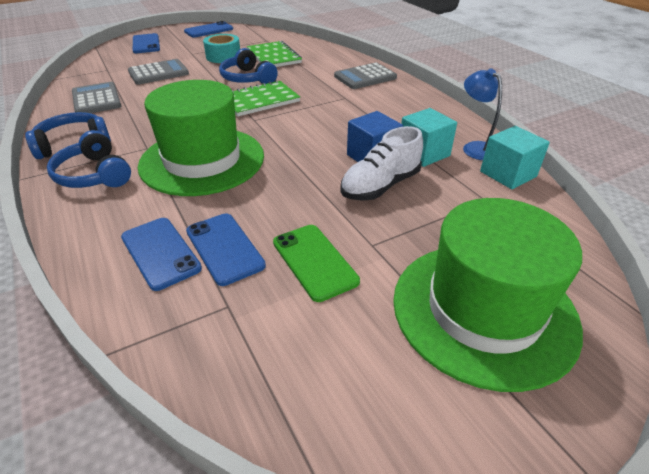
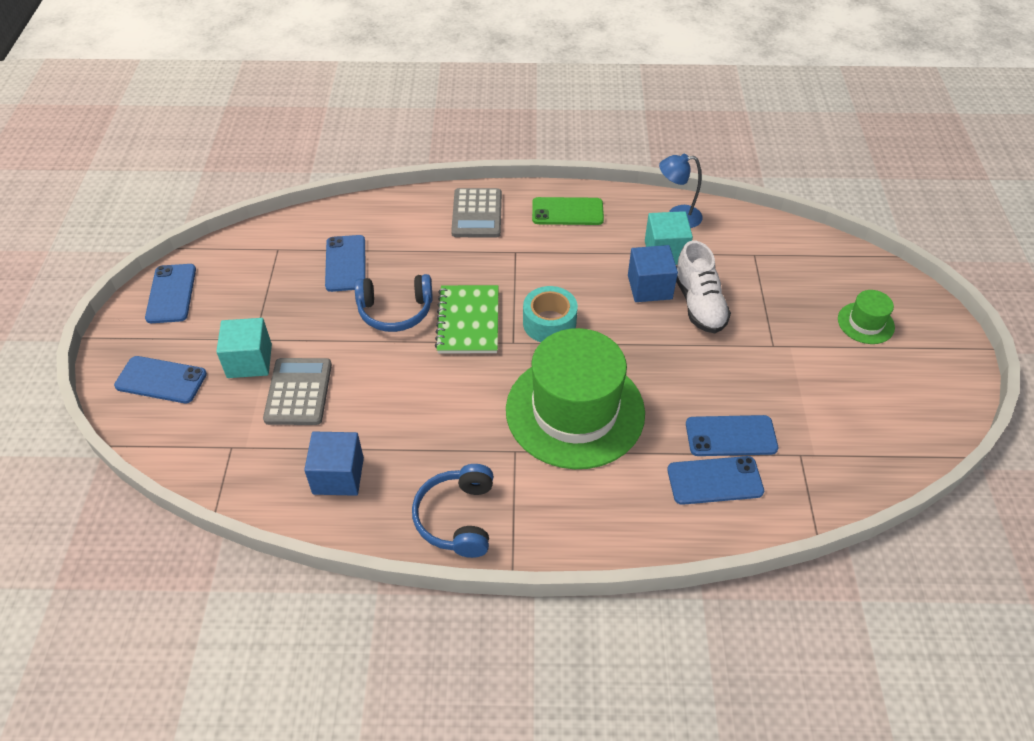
camera: 60 degrees left, 10 degrees up
blue headphones [47,130,131,188] -> none
grey calculator [72,82,122,113] -> blue cube [304,432,364,496]
turquoise tape [203,34,240,63] -> turquoise tape moved to [523,286,578,342]
green notebook [247,41,302,67] -> blue phone [325,235,366,292]
green phone [273,225,360,302] -> green phone moved to [532,197,604,225]
green hat [393,198,583,392] -> green hat [838,290,895,344], size x0.43
turquoise cube [480,126,550,189] -> turquoise cube moved to [216,318,272,378]

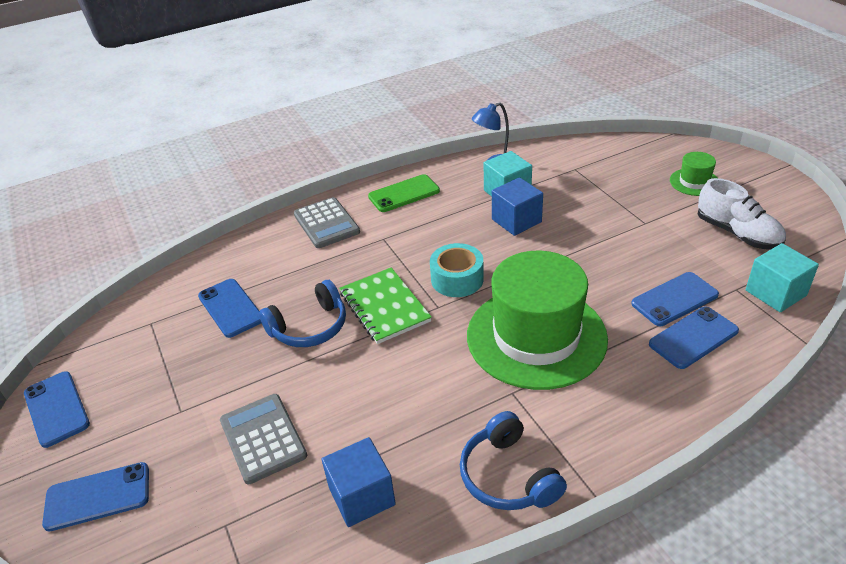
camera: 25 degrees left, 10 degrees down
turquoise cube [216,318,272,378] -> turquoise cube moved to [746,243,819,312]
white shoe [676,241,731,333] -> white shoe moved to [698,178,786,249]

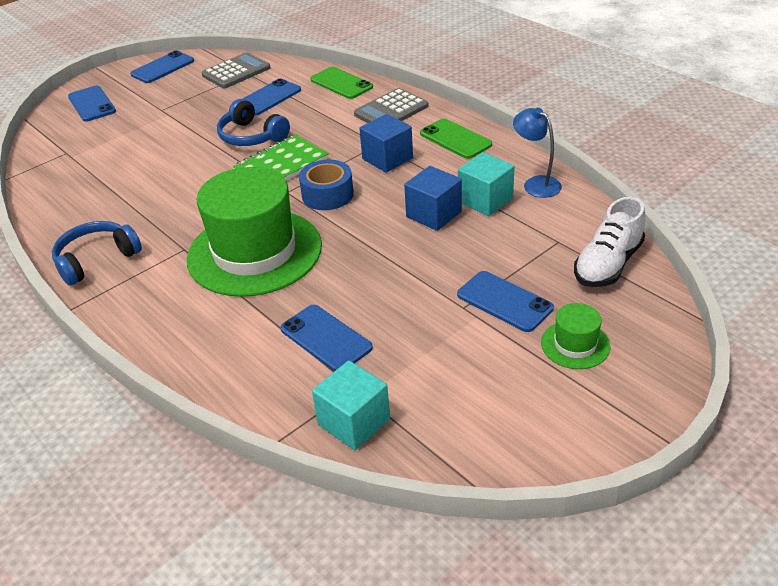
camera: 75 degrees right, 0 degrees up
grey calculator [220,394,307,484] -> grey calculator moved to [201,52,271,88]
blue cube [322,437,396,527] -> blue cube moved to [359,114,413,172]
turquoise tape [430,243,484,297] -> blue tape [299,160,354,210]
blue phone [649,307,739,369] -> blue phone moved to [457,271,554,332]
white shoe [698,178,786,249] -> white shoe moved to [574,197,645,287]
none -> green phone [310,67,373,99]

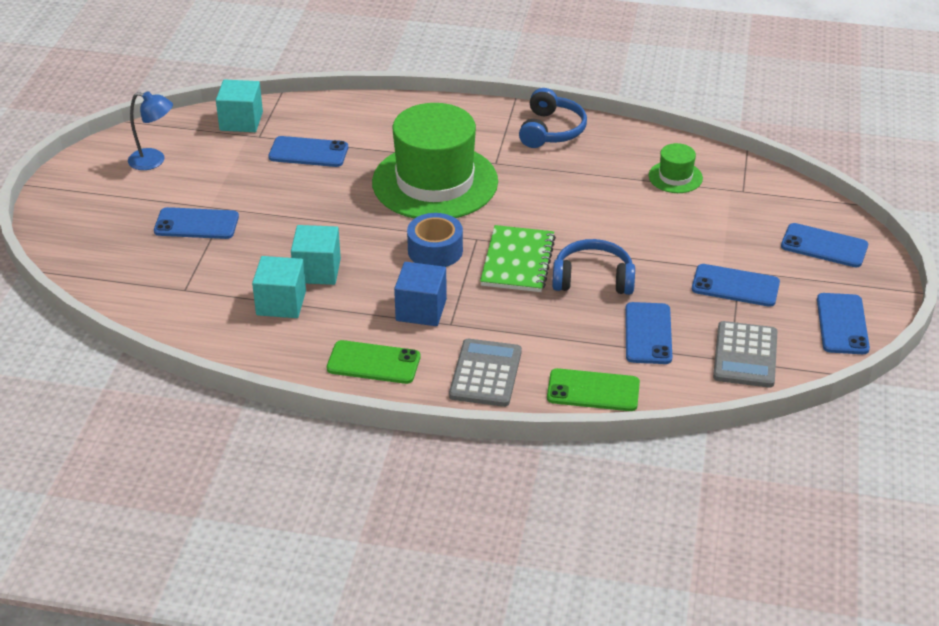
camera: 140 degrees right, 0 degrees up
blue cube [404,166,462,231] -> turquoise cube [291,225,341,285]
blue lamp [513,107,562,198] -> blue lamp moved to [128,91,173,170]
green hat [541,303,610,369] -> green hat moved to [649,143,703,193]
white shoe [574,197,645,287] -> none
none -> blue phone [692,264,780,307]

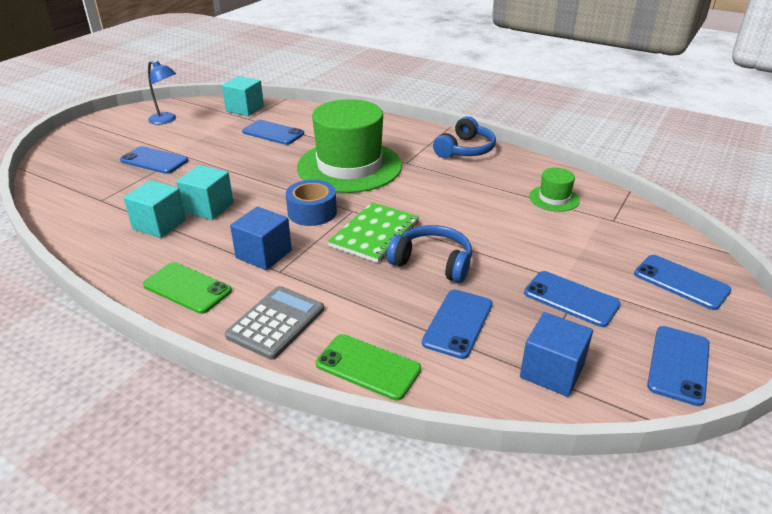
camera: 20 degrees right, 5 degrees down
grey calculator [713,321,777,388] -> blue cube [520,312,593,397]

